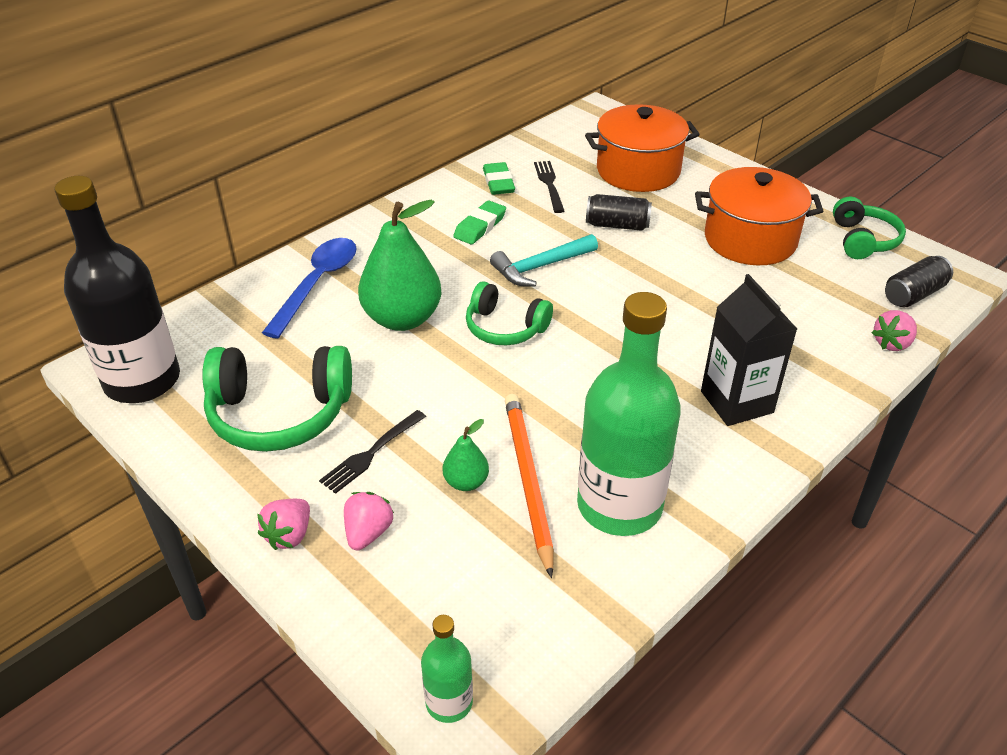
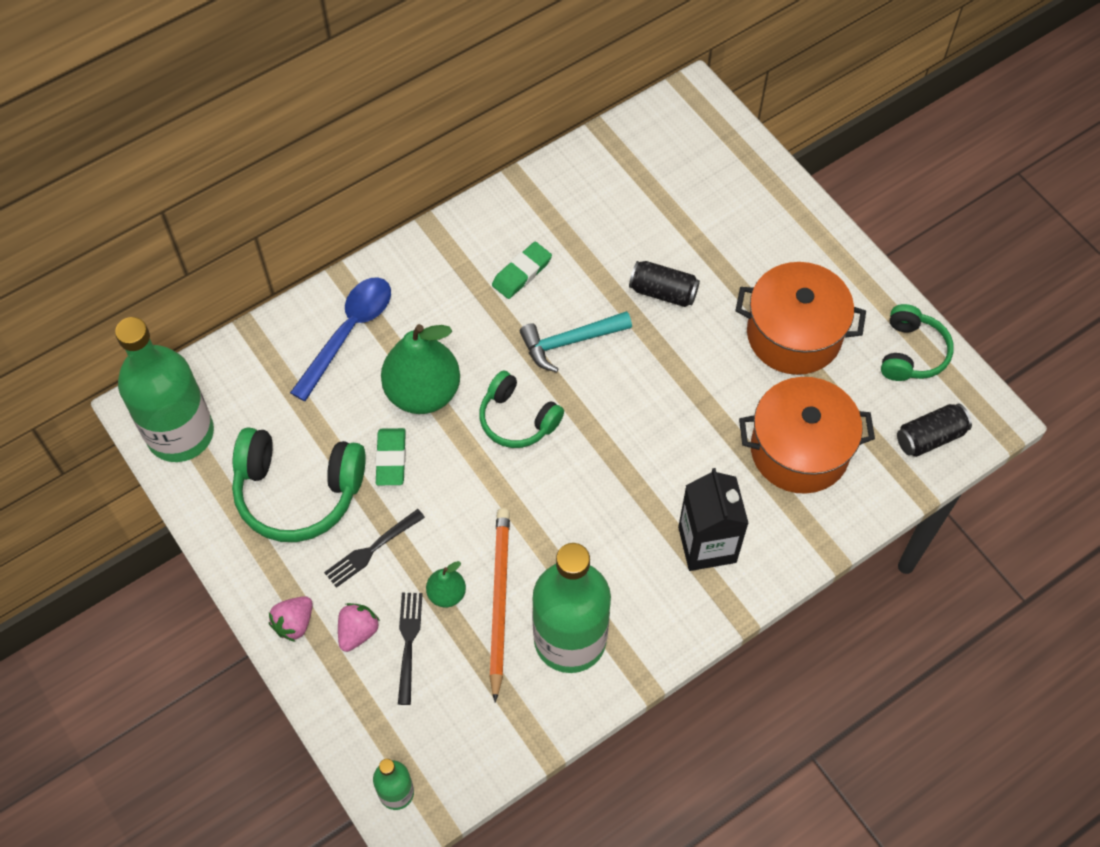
camera: 10 degrees right, 20 degrees up
black bottle [54,176,180,403] -> green bottle [115,317,214,462]
green eraser [483,162,515,195] -> green eraser moved to [375,428,406,485]
black fork [534,161,564,213] -> black fork moved to [398,593,422,705]
orange pot [585,104,700,192] -> orange pot moved to [739,377,875,494]
pink strawberry [871,310,917,351] -> none

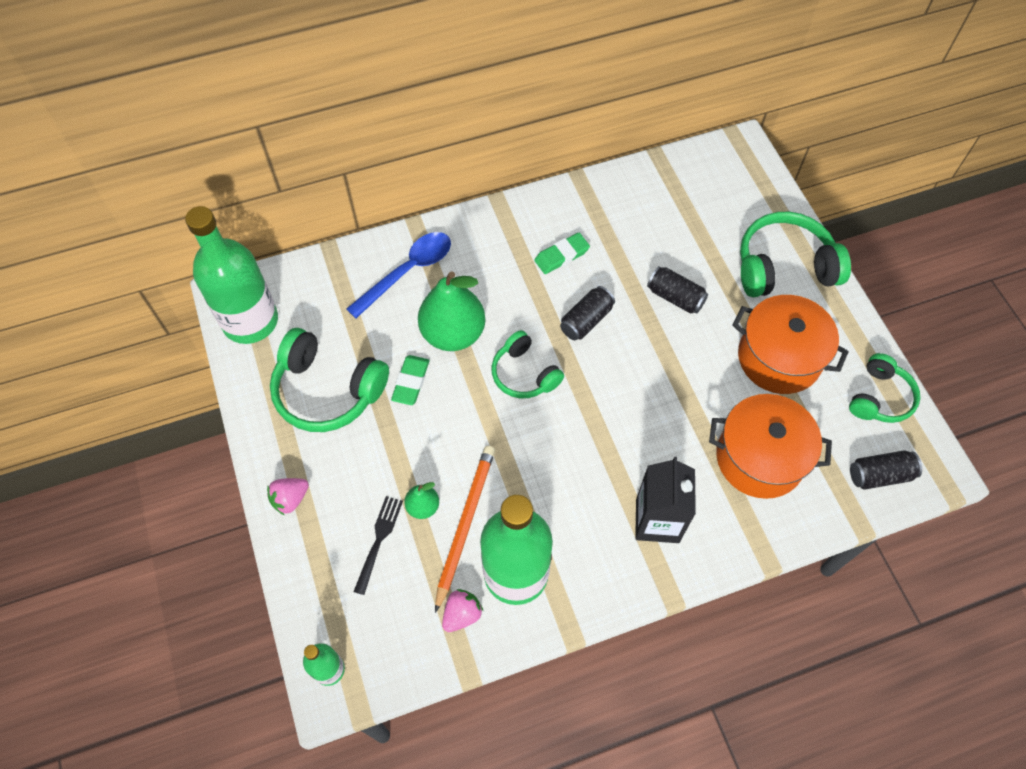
camera: 15 degrees right, 0 degrees up
black fork [324,509,425,588] -> none
pink strawberry [338,603,380,652] -> pink strawberry moved to [442,589,483,632]
turquoise hammer [520,311,632,372] -> black can [560,286,615,340]
none -> green headphones [740,212,851,297]

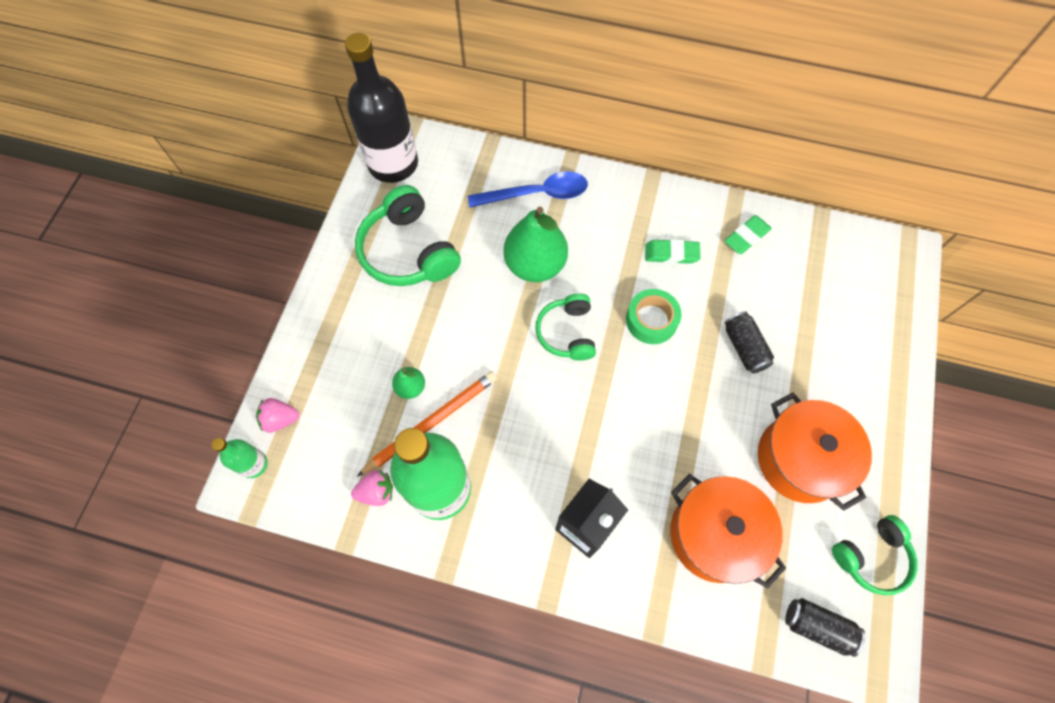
camera: 35 degrees right, 5 degrees up
green bottle [185,206,278,344] -> black bottle [345,33,418,183]
pink strawberry [267,478,309,515] -> pink strawberry moved to [256,398,300,433]
black fork [354,496,403,595] -> none
green eraser [391,355,430,405] -> green eraser moved to [724,215,772,254]
black can [560,286,615,340] -> green tape [626,289,682,344]
green headphones [740,212,851,297] -> none

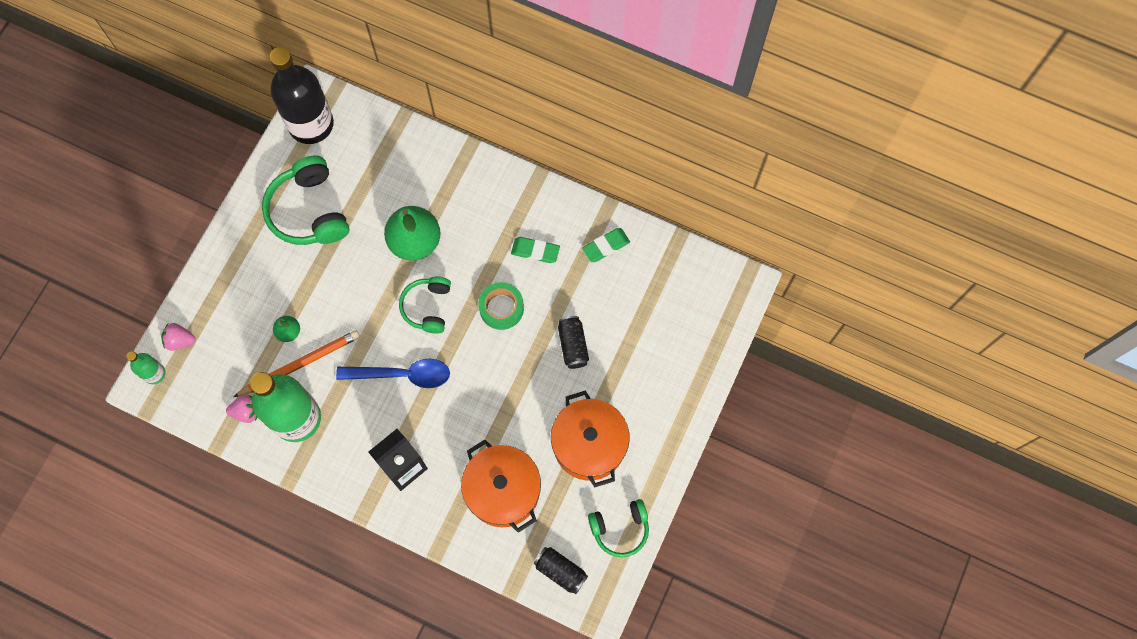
camera: 10 degrees right, 5 degrees up
blue spoon [468,171,588,207] -> blue spoon moved to [336,359,450,388]

